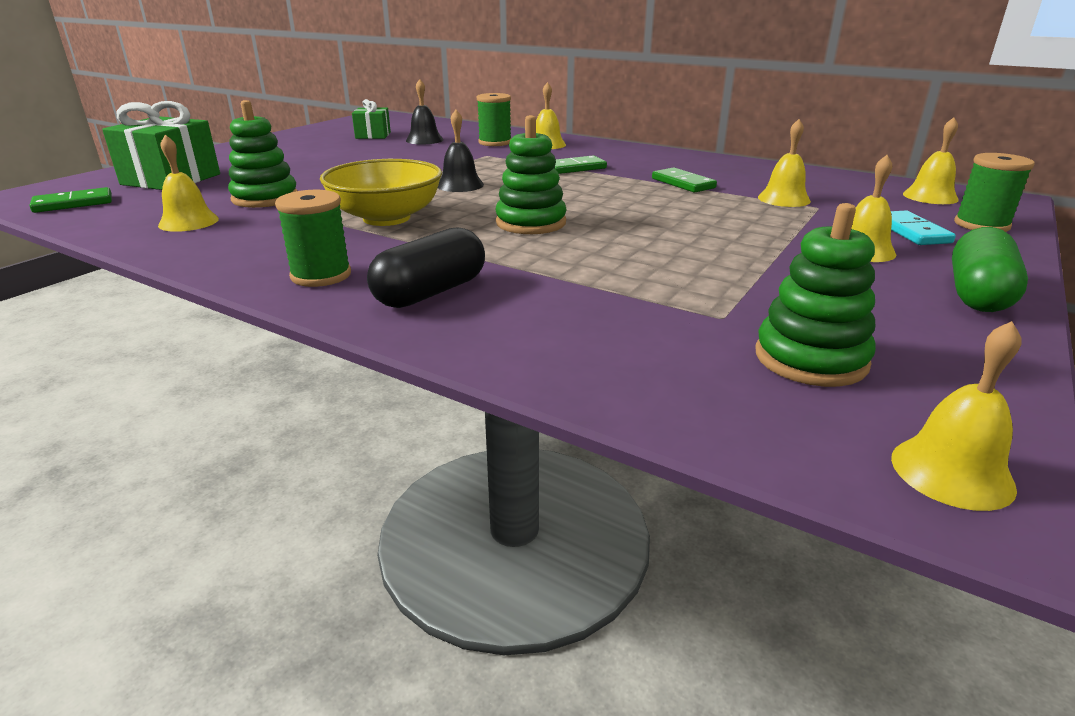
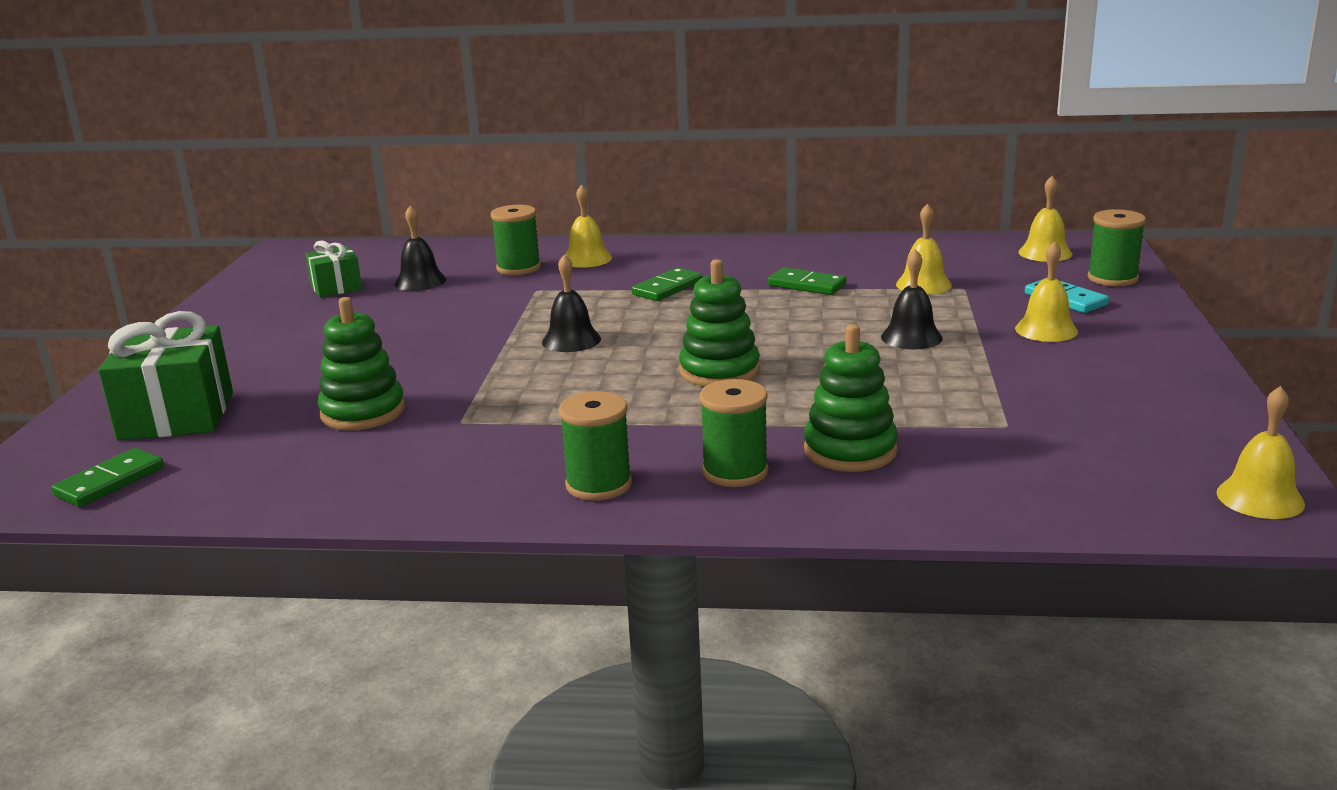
camera: 25 degrees left, 5 degrees down
yellow bell [158,135,219,232] -> none
yellow bowl [320,159,442,226] -> none
black capsule [367,227,485,308] -> green spool [700,379,768,487]
green stacking toy [755,203,876,387] -> green stacking toy moved to [804,324,898,472]
green capsule [952,227,1028,312] -> none
none -> black bell [881,249,943,349]

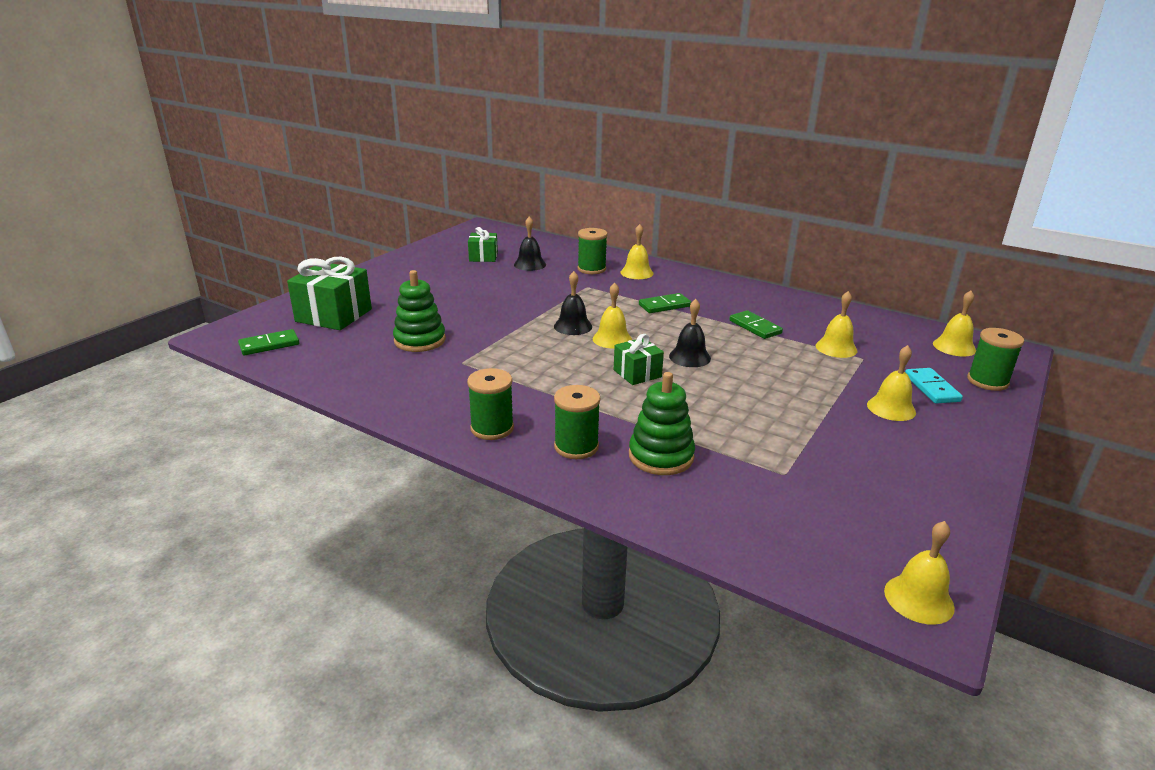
camera: 25 degrees right, 5 degrees up
green stacking toy [679,259,760,386] -> green gift [614,334,664,385]
black bell [881,249,943,349] -> black bell moved to [669,299,711,367]
none -> yellow bell [592,283,632,349]

